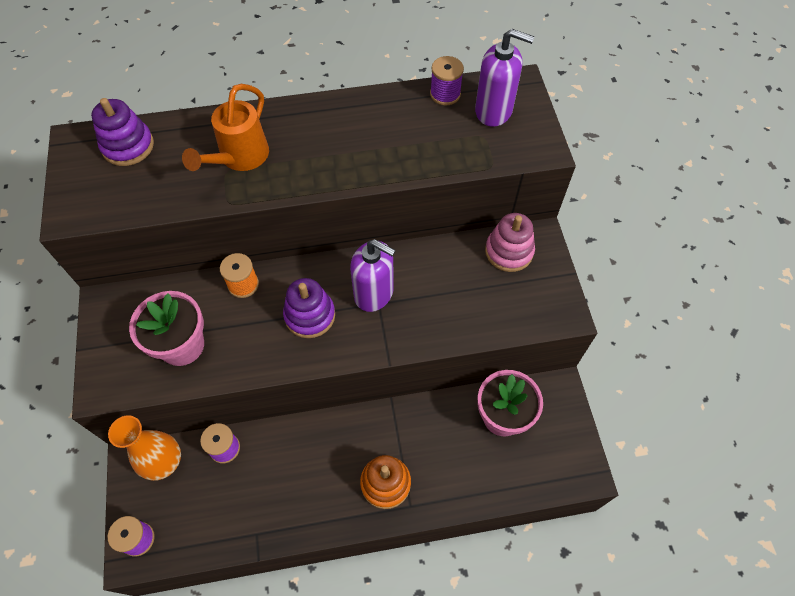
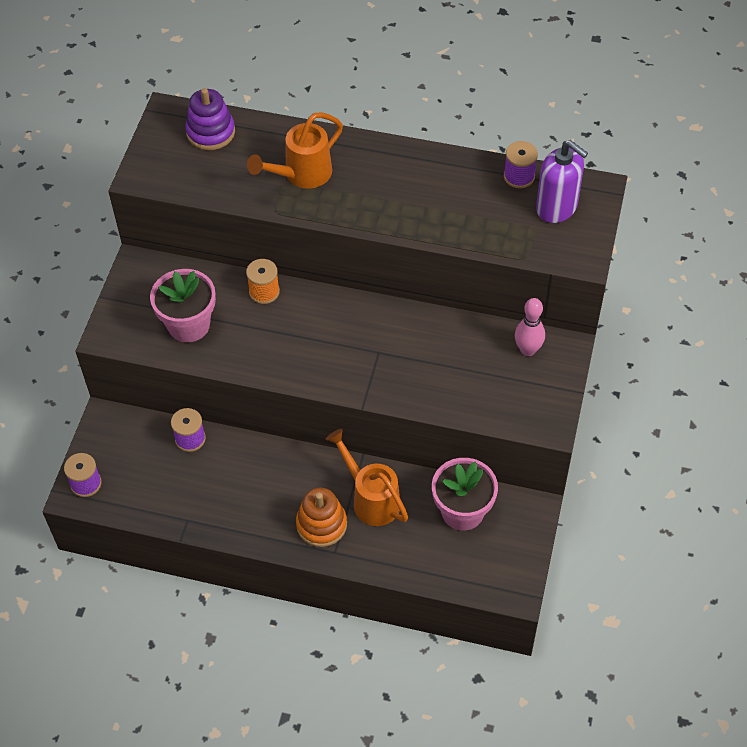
camera: 25 degrees right, 5 degrees down
orange vase [108,415,181,481] -> none
purple stacking toy [283,278,335,338] -> none
purple soap dispenser [350,239,396,312] -> none
pink stacking toy [485,213,535,272] -> pink bowling pin [515,298,545,356]
none -> orange watering can [326,429,408,526]

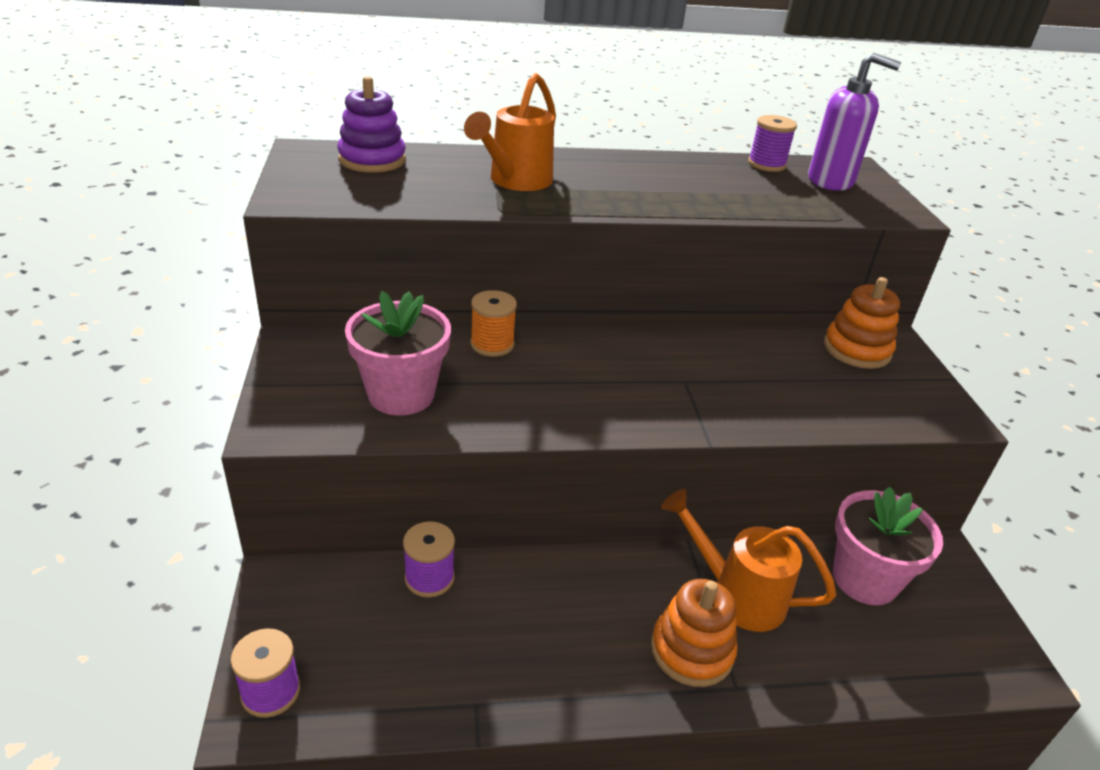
camera: 25 degrees left, 20 degrees down
pink bowling pin [515,298,545,356] -> orange stacking toy [824,277,900,369]

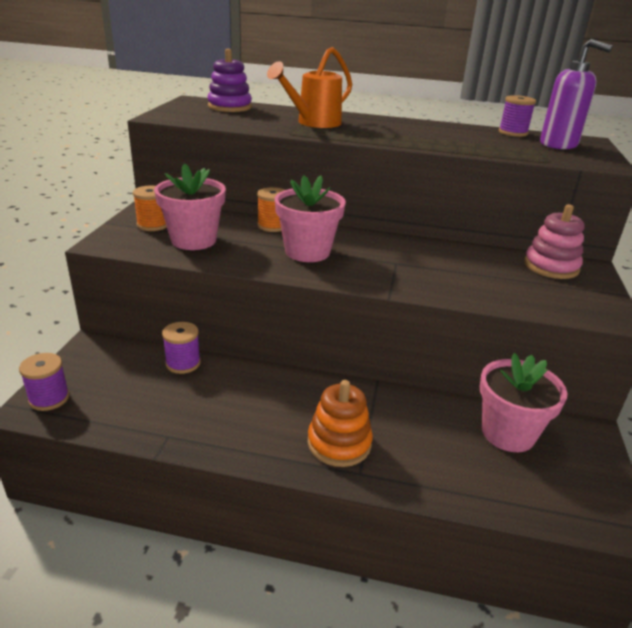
camera: 20 degrees right, 5 degrees down
orange watering can [661,489,836,632] -> none
orange stacking toy [824,277,900,369] -> pink stacking toy [524,204,585,279]
none -> orange spool [133,186,167,231]
none -> pink flower pot [275,175,346,262]

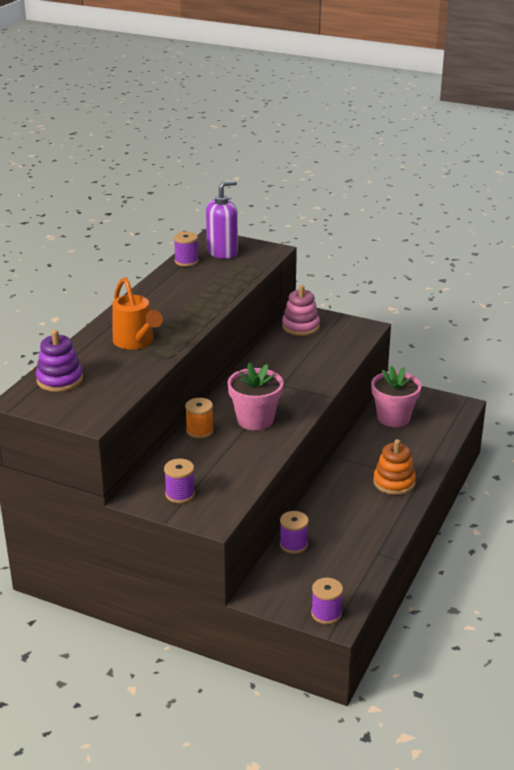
camera: 75 degrees left, 0 degrees up
orange spool [133,186,167,231] -> purple spool [164,459,195,503]
pink flower pot [154,164,226,250] -> none

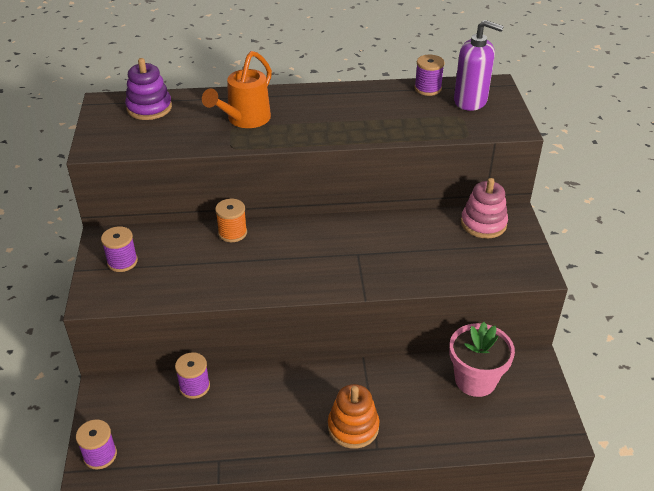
camera: 60 degrees right, 10 degrees up
pink flower pot [228,362,283,430] -> none

